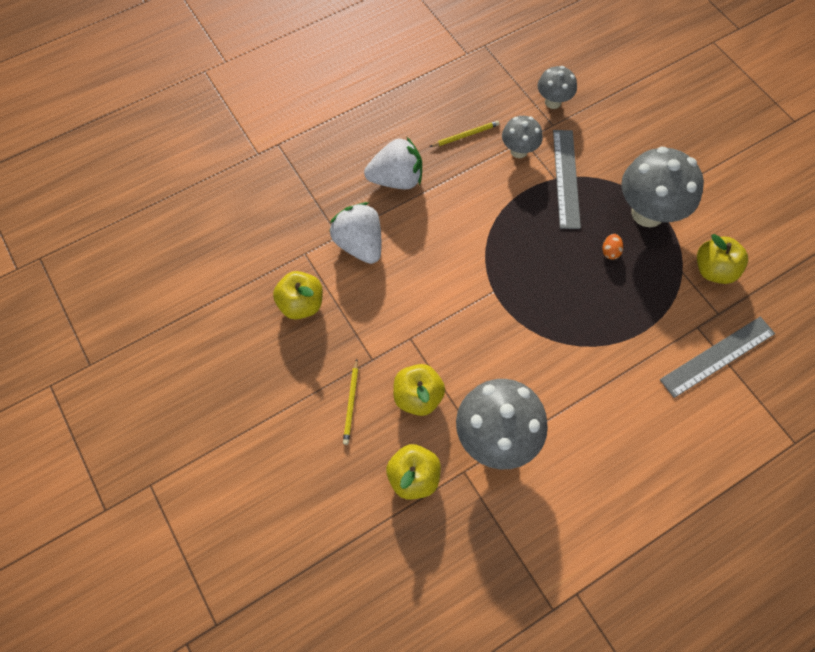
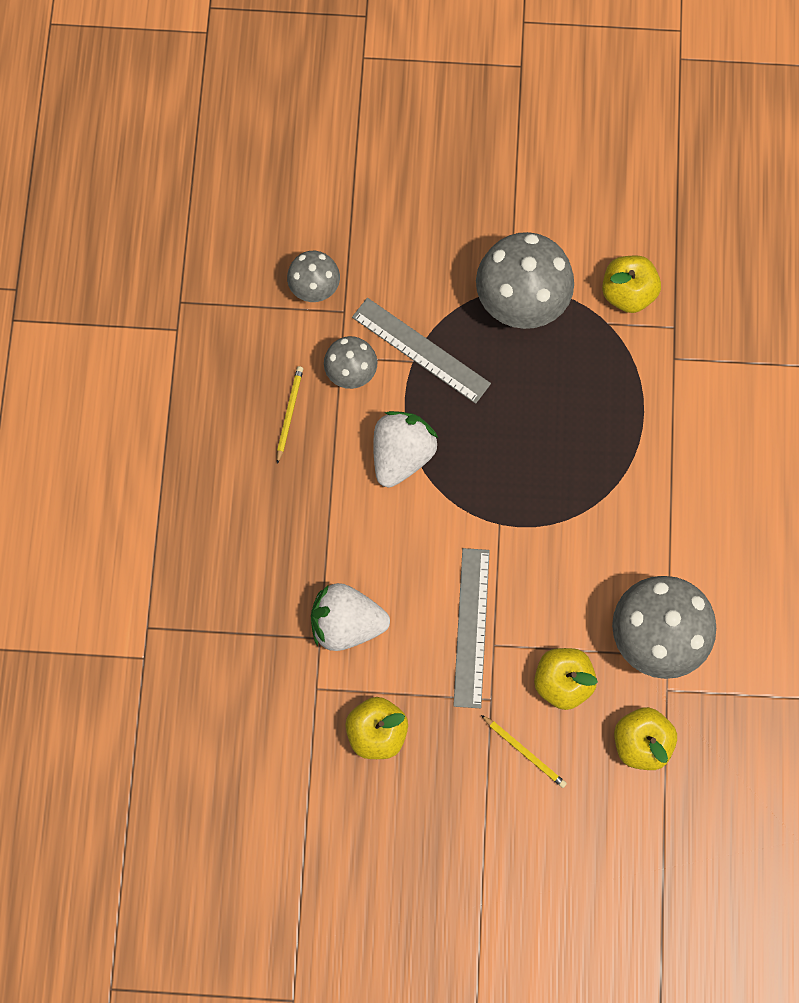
camera: 55 degrees left, 10 degrees up
white strawberry [364,137,422,189] -> white strawberry moved to [373,411,438,487]
orange egg [602,234,623,260] -> none
grey ruler [660,317,775,398] -> grey ruler moved to [453,548,490,708]

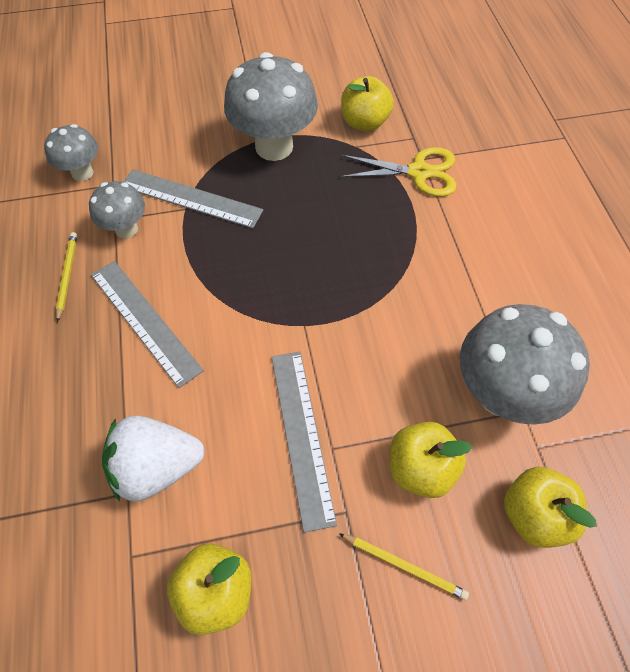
camera: 15 degrees left, 15 degrees down
white strawberry [373,411,438,487] -> none
none -> grey ruler [91,261,204,388]
none -> yellow scissors [339,147,456,197]

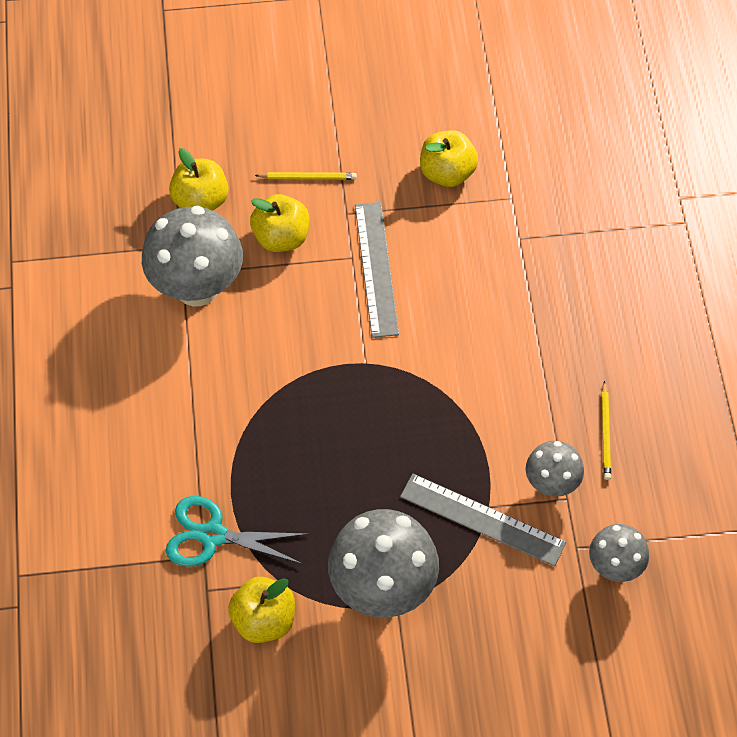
camera: 175 degrees left, 0 degrees up
grey ruler [91,261,204,388] -> none
white strawberry [102,415,205,502] -> none
yellow scissors [339,147,456,197] -> turquoise scissors [166,496,308,567]
yellow pencil [339,533,469,600] -> yellow pencil turned 150 degrees clockwise [255,172,357,180]

